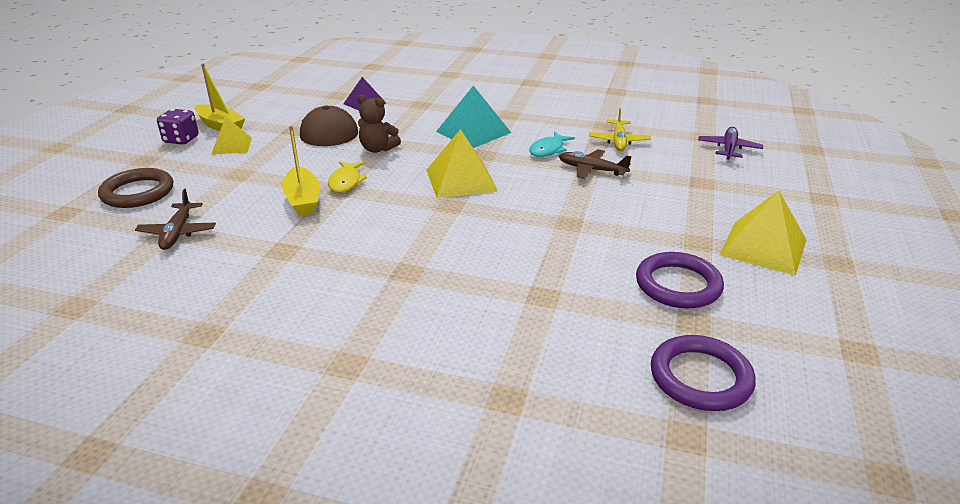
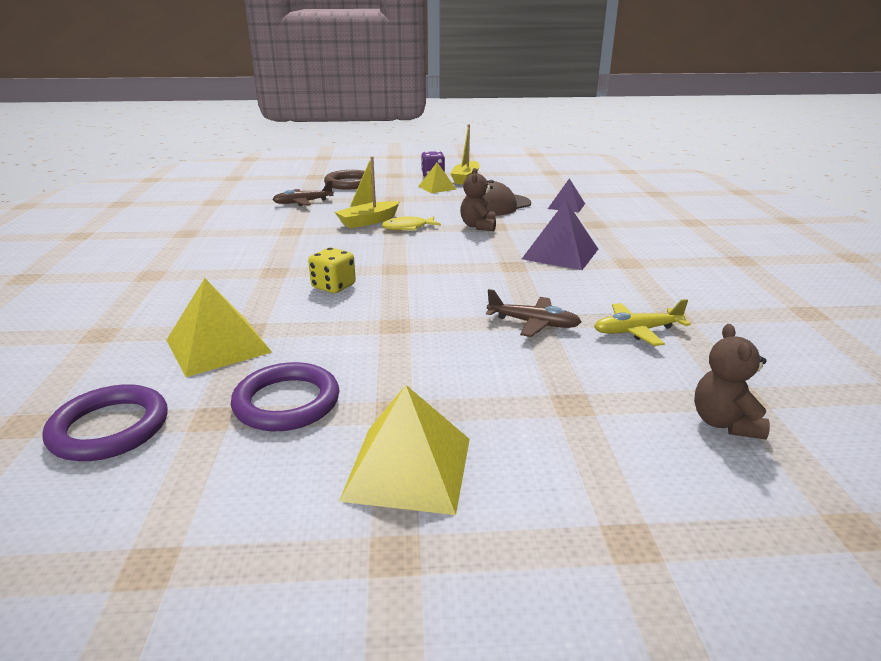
camera: 70 degrees right, 5 degrees down
yellow pyramid [426,129,498,198] -> yellow pyramid moved to [166,278,272,377]
turquoise pyramid [436,86,511,148] -> purple pyramid [522,201,598,270]
turquoise fish [529,132,575,157] -> none
brown plane [559,149,632,179] -> brown plane turned 105 degrees clockwise [486,289,581,337]
purple plane [698,127,763,160] -> brown teddy bear [694,324,770,439]
none -> yellow dice [308,248,356,293]

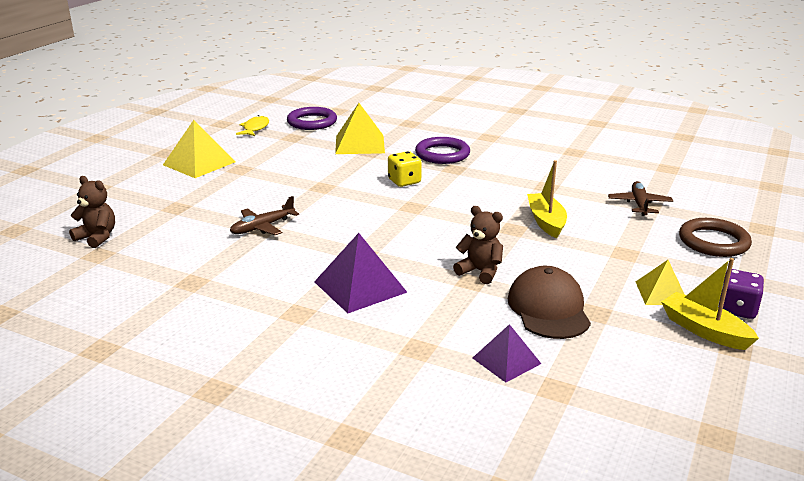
camera: 120 degrees right, 0 degrees up
purple ring [231,362,340,431] -> purple ring moved to [415,137,470,164]
yellow fish [382,216,441,230] -> yellow fish moved to [236,115,269,136]
yellow plane [594,299,691,346] -> none

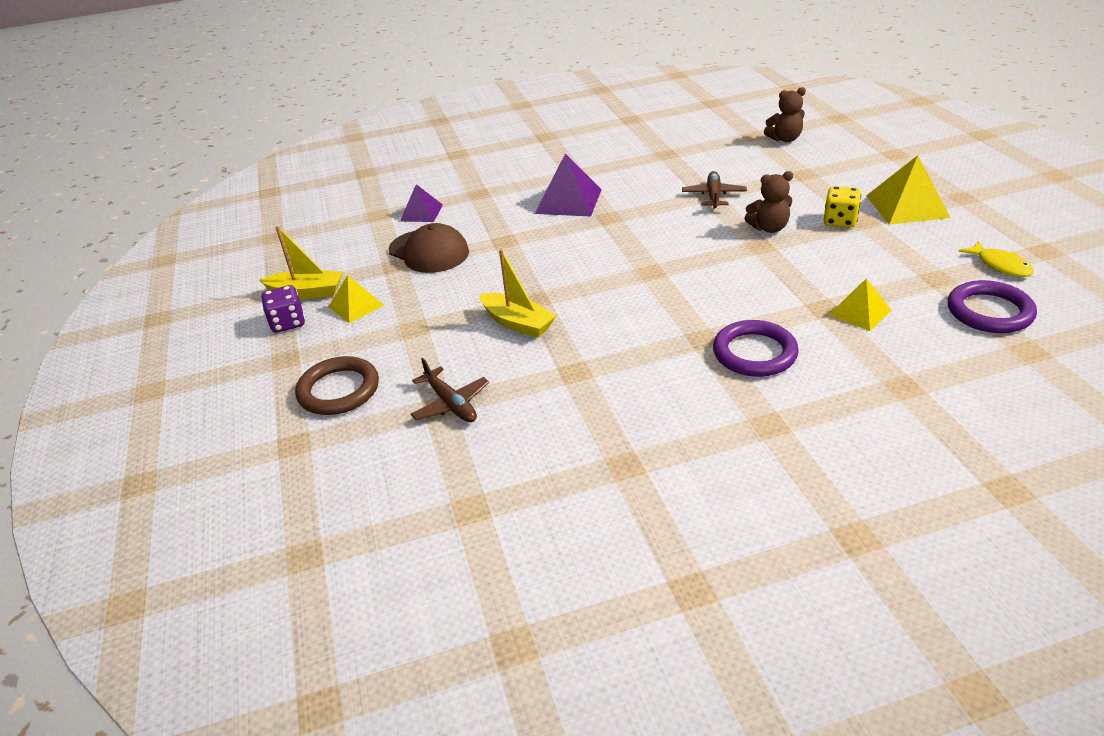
camera: 140 degrees right, 10 degrees up
yellow pyramid [335,103,385,154] -> yellow pyramid [829,279,891,331], size x0.62
yellow dice [388,151,422,187] -> yellow dice moved to [824,186,861,227]
brown teddy bear [453,206,503,284] -> brown teddy bear moved to [744,171,793,233]

